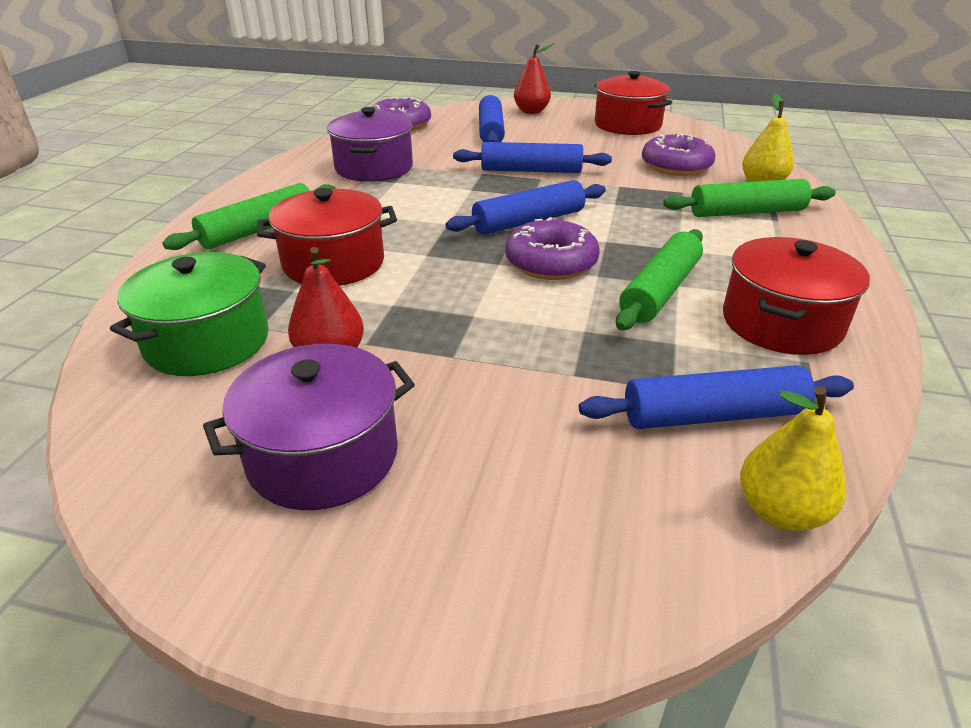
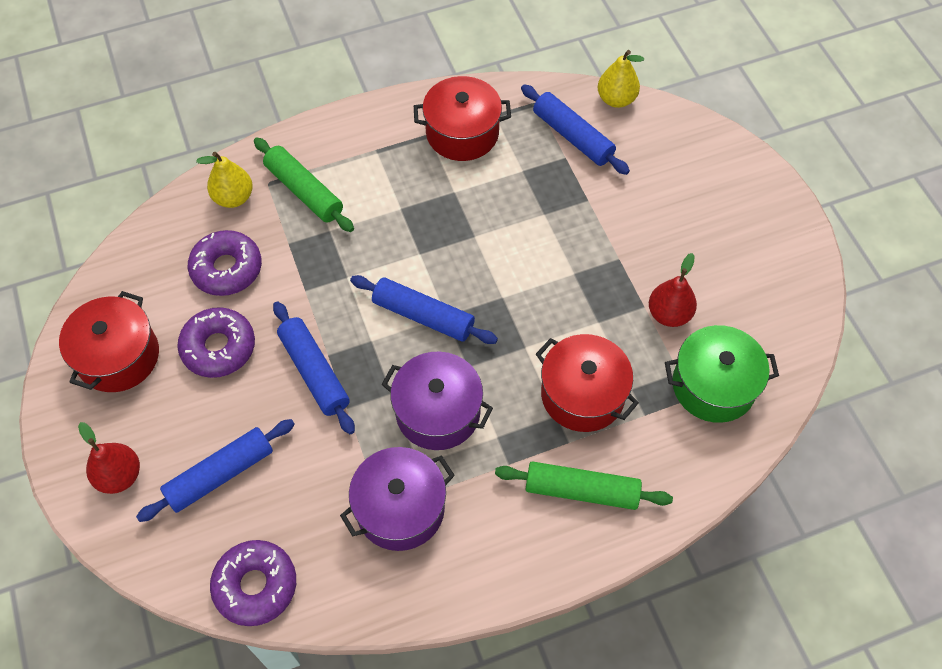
camera: 125 degrees left, 25 degrees up
purple pot [203,344,415,510] -> purple pot moved to [381,351,493,450]
purple donut [505,217,600,280] -> purple donut moved to [177,307,255,378]
green rolling pin [616,229,703,330] -> none

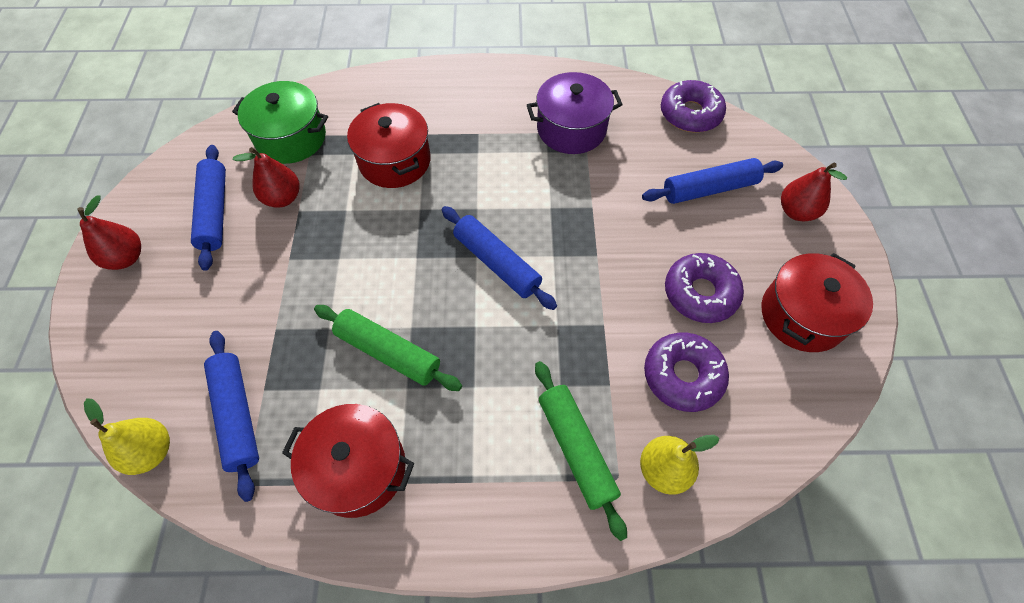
camera: 160 degrees left, 0 degrees up
blue rolling pin [273,301,355,434] -> blue rolling pin moved to [191,145,226,271]
purple pot [381,351,493,450] -> none
green rolling pin [495,461,673,510] -> green rolling pin moved to [314,305,462,391]
none -> red pear [77,195,141,270]

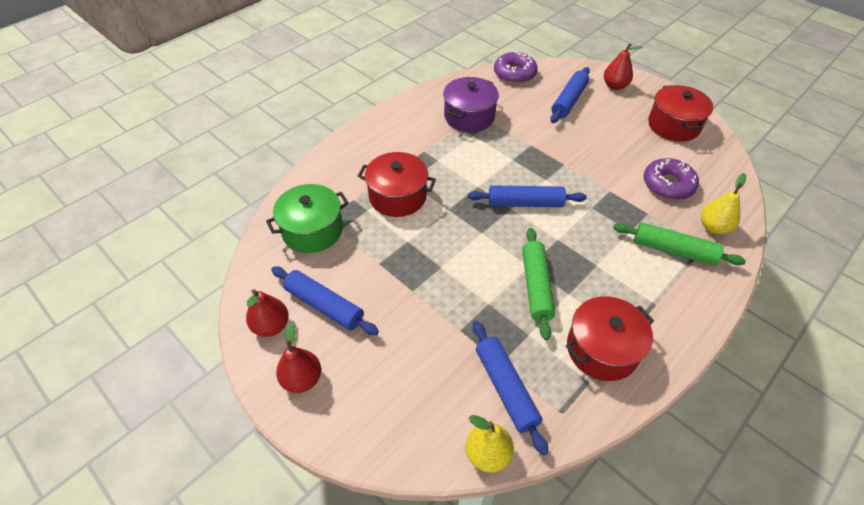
camera: 45 degrees left, 10 degrees down
blue rolling pin [204,331,259,502] -> blue rolling pin turned 45 degrees clockwise [473,321,548,456]
red pear [233,147,300,208] -> red pear moved to [246,289,289,337]
green rolling pin [314,305,462,391] -> green rolling pin turned 75 degrees counterclockwise [522,228,555,340]
purple donut [665,253,744,323] -> none

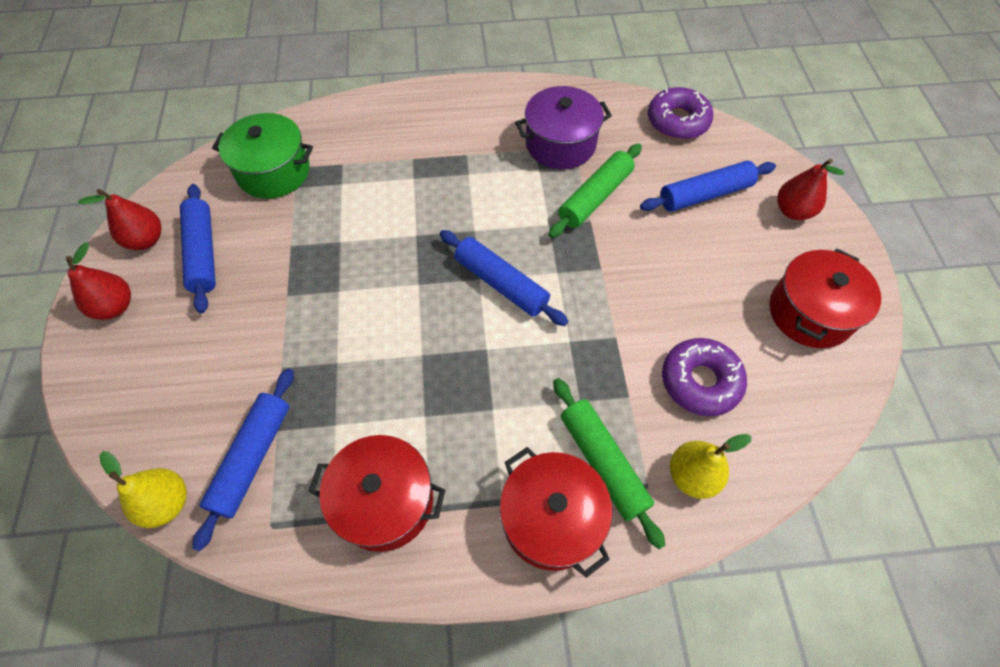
camera: 40 degrees right, 10 degrees up
red pot [358,152,436,217] -> red pot moved to [499,447,612,578]
green rolling pin [522,228,555,340] -> green rolling pin moved to [549,144,642,238]

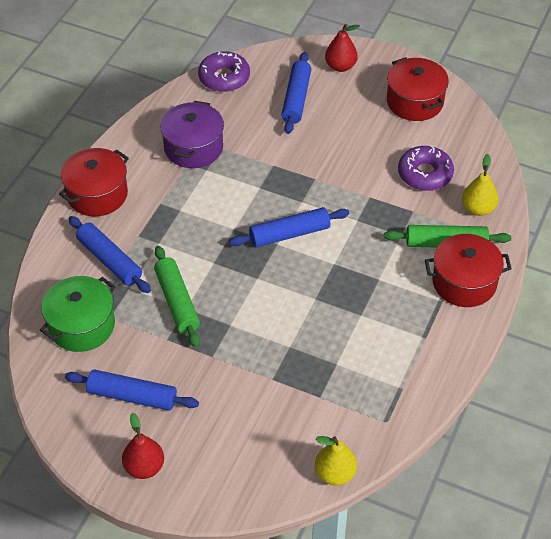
camera: 60 degrees left, 10 degrees down
red pear [78,189,162,250] -> none
blue rolling pin [192,368,294,551] -> blue rolling pin moved to [68,216,151,293]
red pot [308,435,445,552] -> red pot moved to [59,148,129,216]
green rolling pin [549,144,642,238] -> green rolling pin moved to [154,246,200,347]

